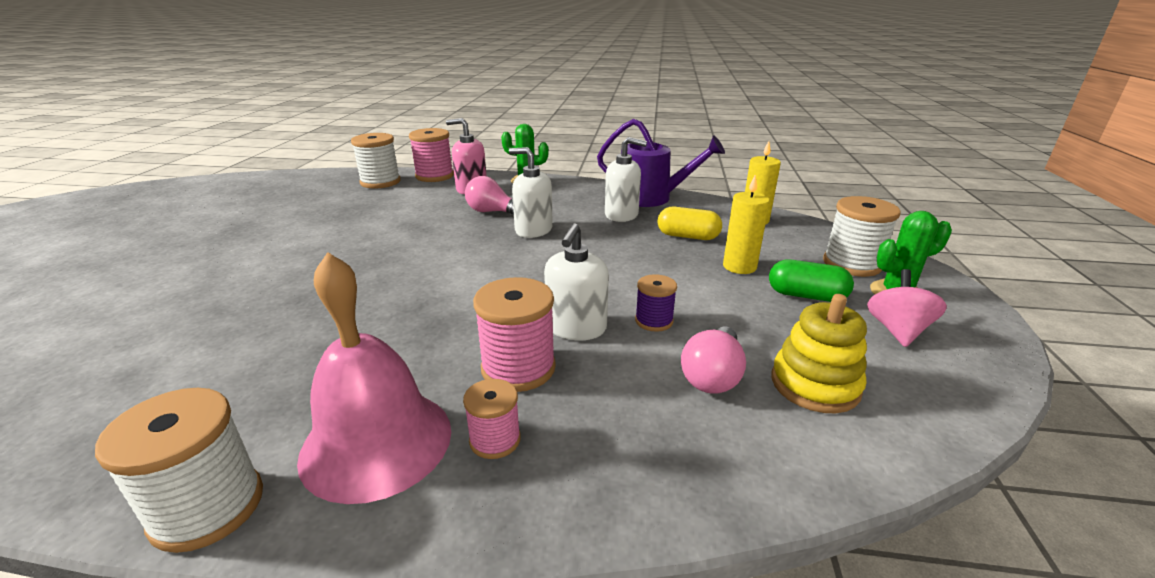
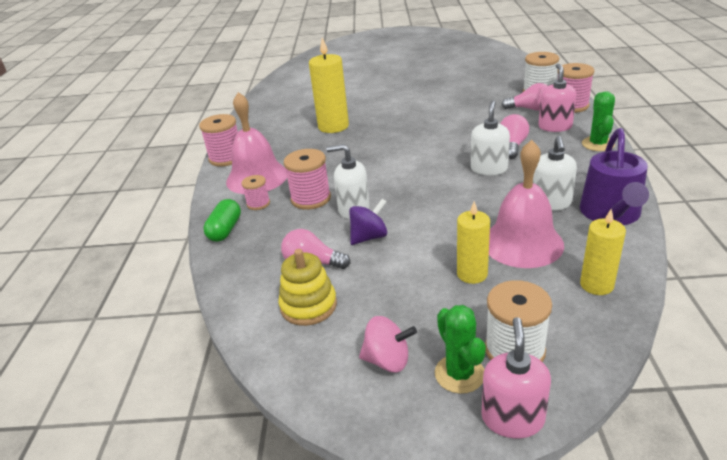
camera: 85 degrees right, 5 degrees up
white spool [95,388,263,553] -> pink spool [199,114,238,167]
purple spool [635,274,677,332] -> purple spinning top [349,199,387,245]
yellow capsule [658,207,722,240] -> pink bell [489,140,564,268]
green capsule [769,260,854,302] -> green capsule moved to [203,199,241,242]
none -> yellow candle [309,38,349,133]
none -> pink soap dispenser [481,317,551,438]
none -> pink light bulb [501,83,548,111]

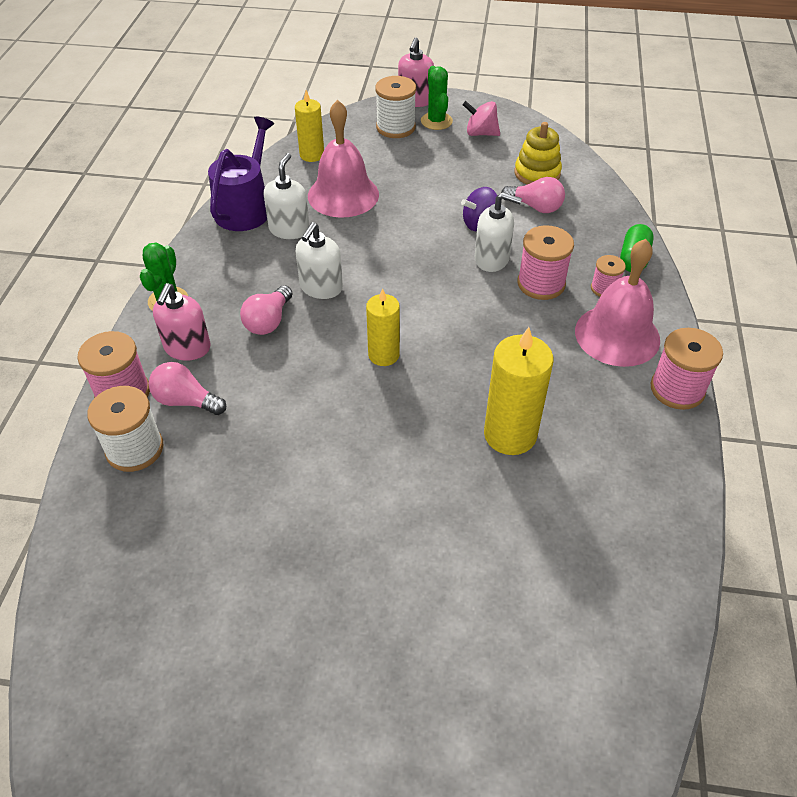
camera: 175 degrees left, 15 degrees up
yellow candle [457,201,490,284] -> yellow candle moved to [366,288,400,366]

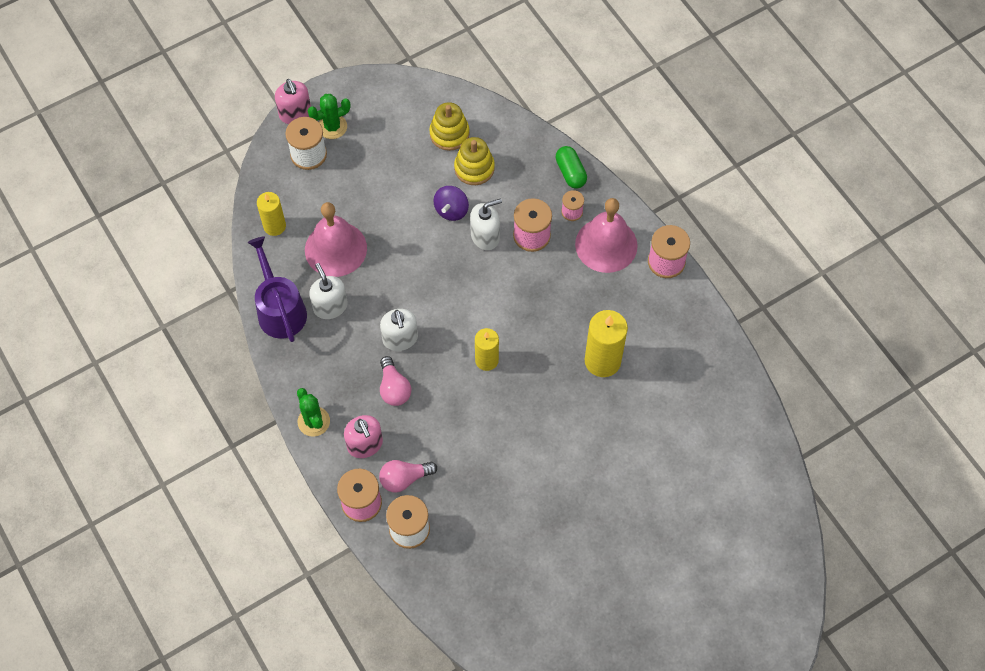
camera: 40 degrees left, 15 degrees up
green cactus [421,66,453,130] -> green cactus turned 60 degrees counterclockwise [308,94,351,139]
pink spinning top [463,101,500,136] -> none
pink light bulb [501,177,565,213] -> yellow stacking toy [454,137,495,185]

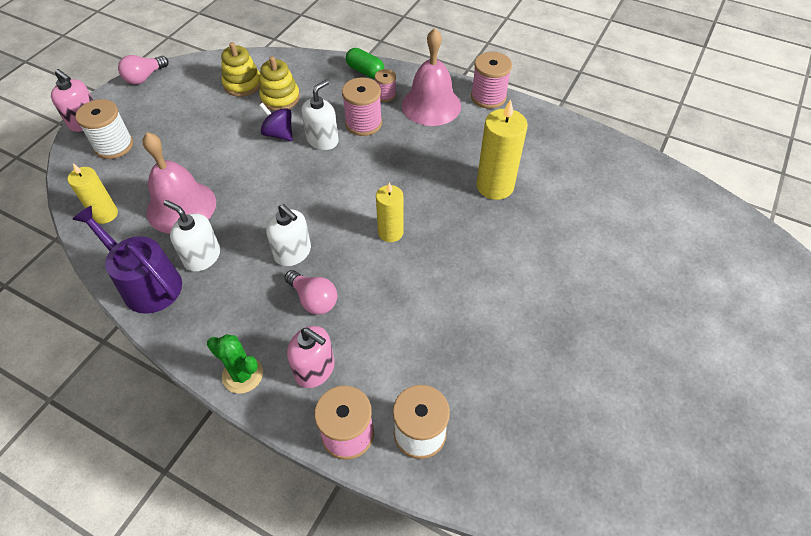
camera: 30 degrees left, 10 degrees down
green cactus [308,94,351,139] -> none
pink light bulb [379,460,437,493] -> pink light bulb moved to [118,55,169,85]
purple spinning top [434,186,469,221] -> purple spinning top turned 135 degrees clockwise [259,103,293,141]

